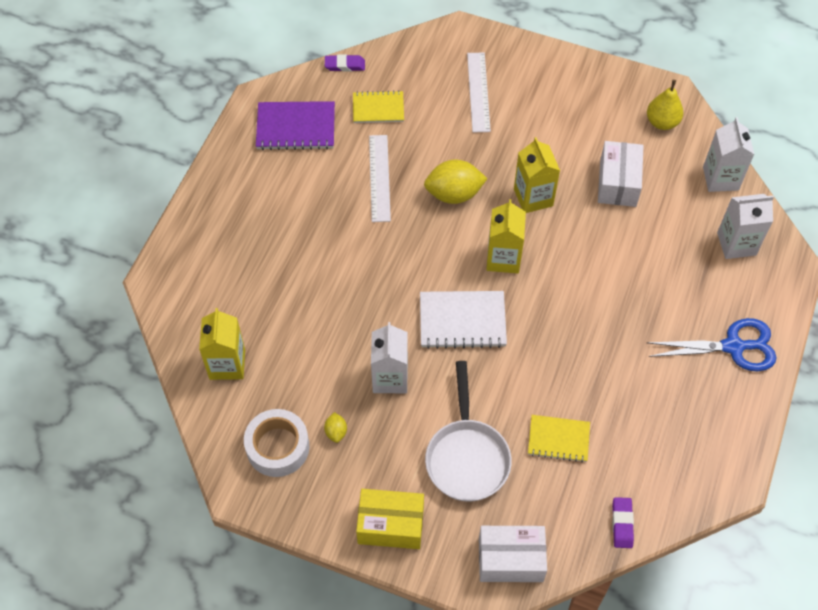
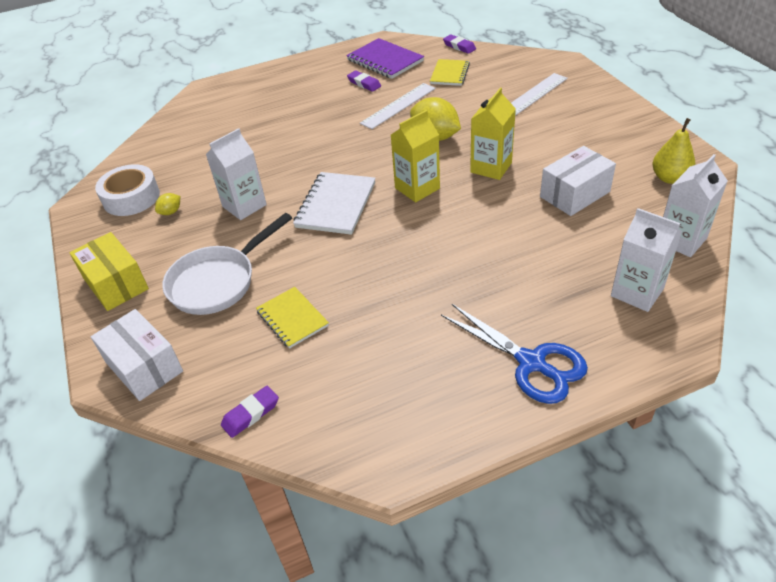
camera: 50 degrees right, 15 degrees down
yellow carton [199,308,245,380] -> none
yellow notebook [353,90,404,123] -> yellow notebook turned 60 degrees clockwise [430,59,470,86]
white notebook [420,291,507,349] -> white notebook turned 60 degrees clockwise [293,172,376,235]
none -> purple eraser [347,70,381,92]

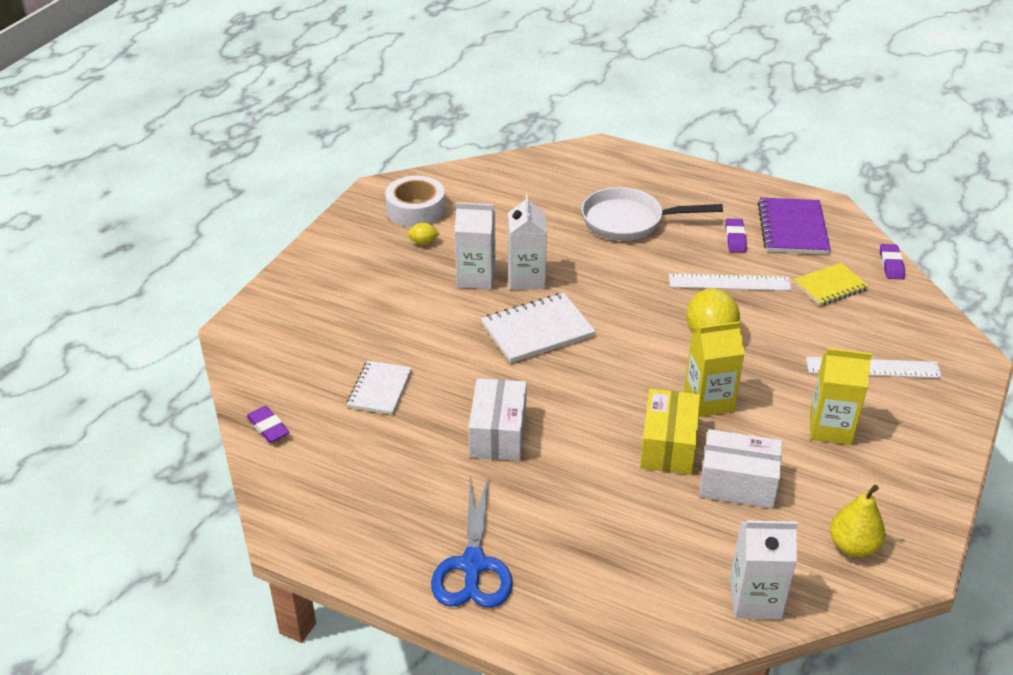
camera: 45 degrees right, 5 degrees down
yellow box [69,232,149,311] -> yellow box moved to [640,389,700,475]
white box [91,309,183,401] -> white box moved to [469,378,527,461]
white pan [162,213,292,315] -> white pan moved to [581,187,723,241]
purple eraser [221,386,279,438] -> purple eraser turned 45 degrees clockwise [247,406,290,443]
yellow notebook [256,287,329,349] -> white notebook [347,361,412,415]
yellow carton [391,110,440,202] -> yellow carton moved to [810,348,872,445]
white carton [611,208,682,312] -> white carton moved to [508,194,547,290]

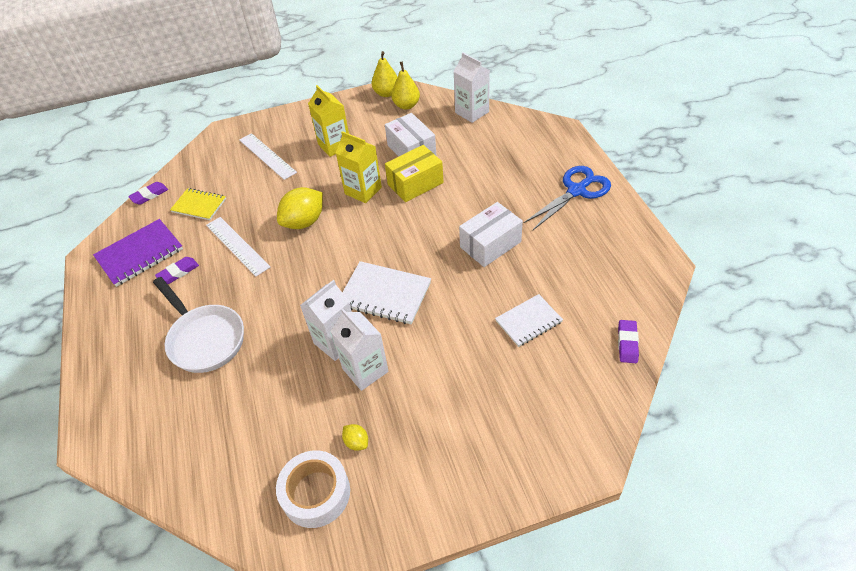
camera: 130 degrees left, 10 degrees up
none -> yellow pear [372,51,397,97]

